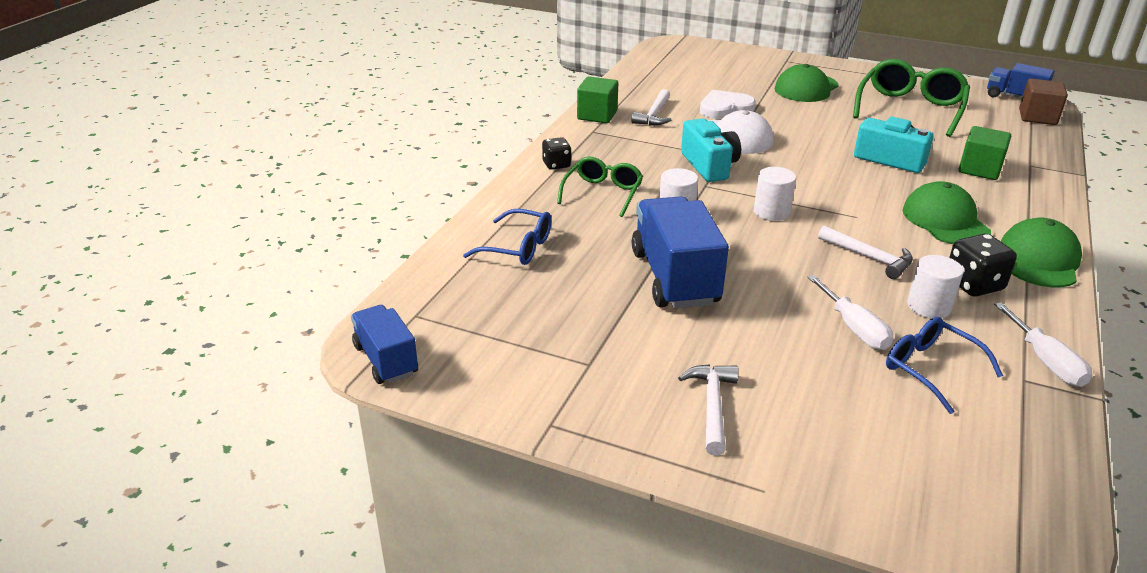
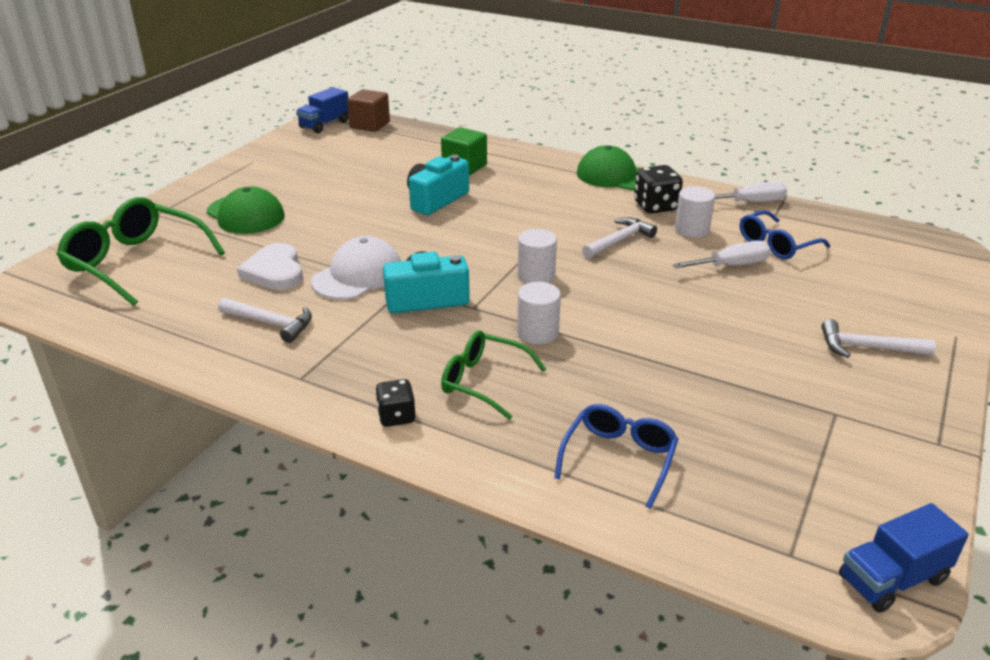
camera: 85 degrees left, 0 degrees up
green cube [577,77,618,123] -> none
blue truck [632,196,729,309] -> none
green glasses [853,59,970,137] -> green glasses moved to [56,197,225,306]
green cap [903,181,991,244] -> none

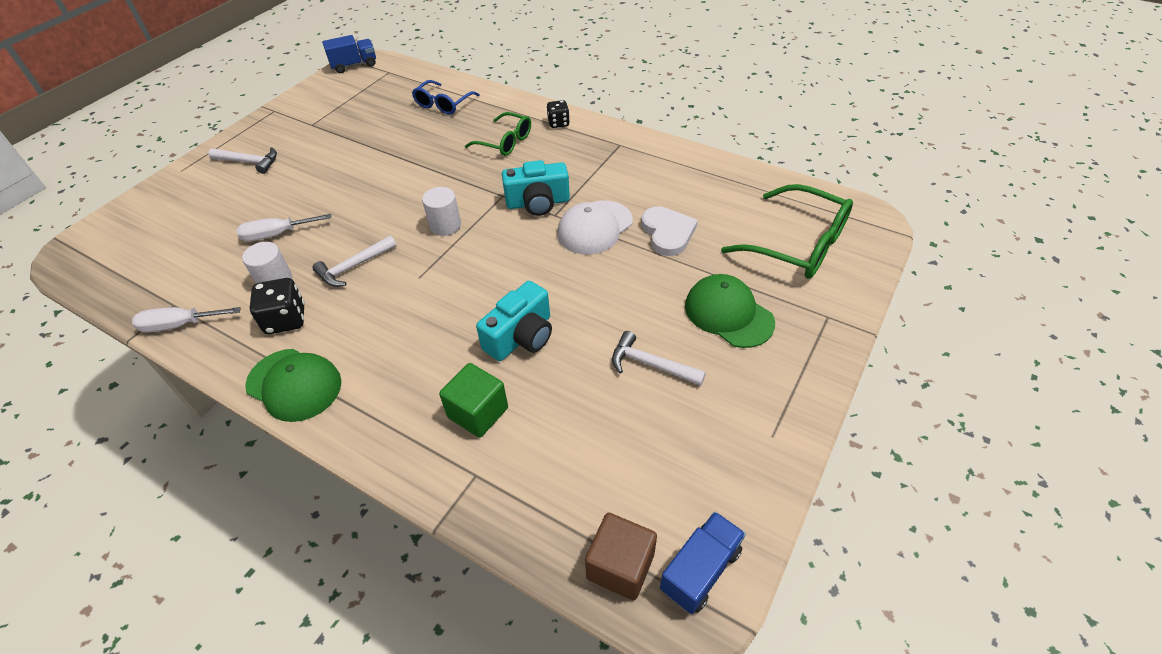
camera: 175 degrees left, 15 degrees up
white hammer [218,298,312,343] -> white hammer moved to [612,331,706,386]
white cylinder [517,282,561,344] -> none
blue glasses [740,210,830,259] -> none

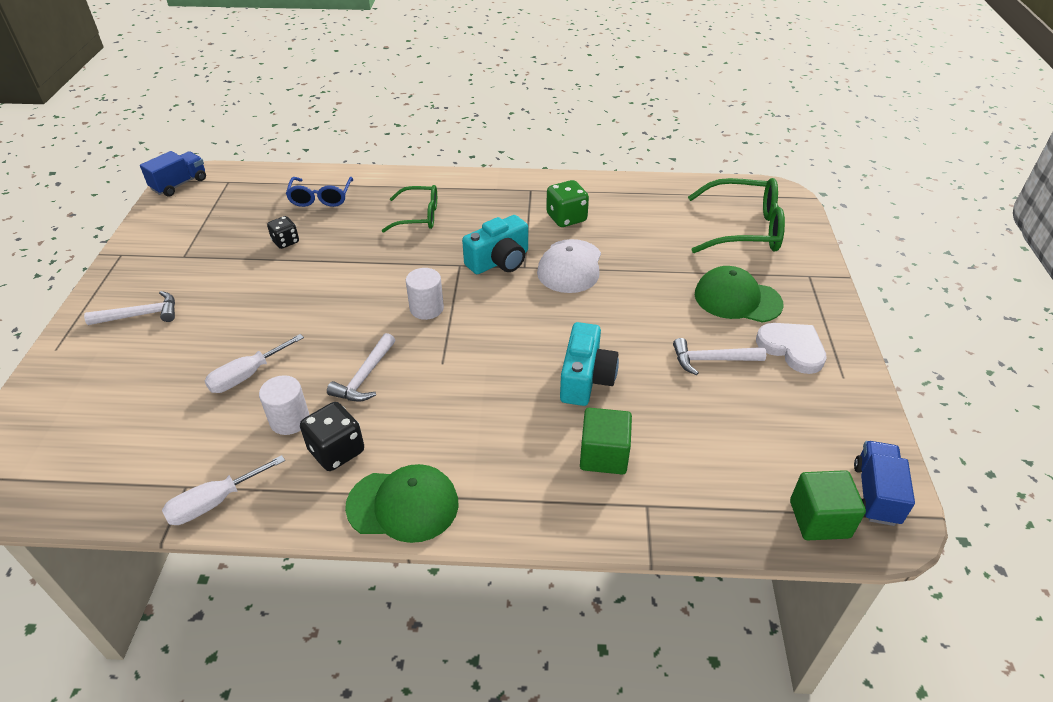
camera: 30 degrees left, 5 degrees down
black dice [547,100,570,128] -> black dice moved to [267,216,299,249]
brown cube [585,513,657,600] -> green cube [790,470,866,541]
white heart [641,206,698,256] -> white heart moved to [756,323,827,374]
none -> green dice [546,180,589,227]

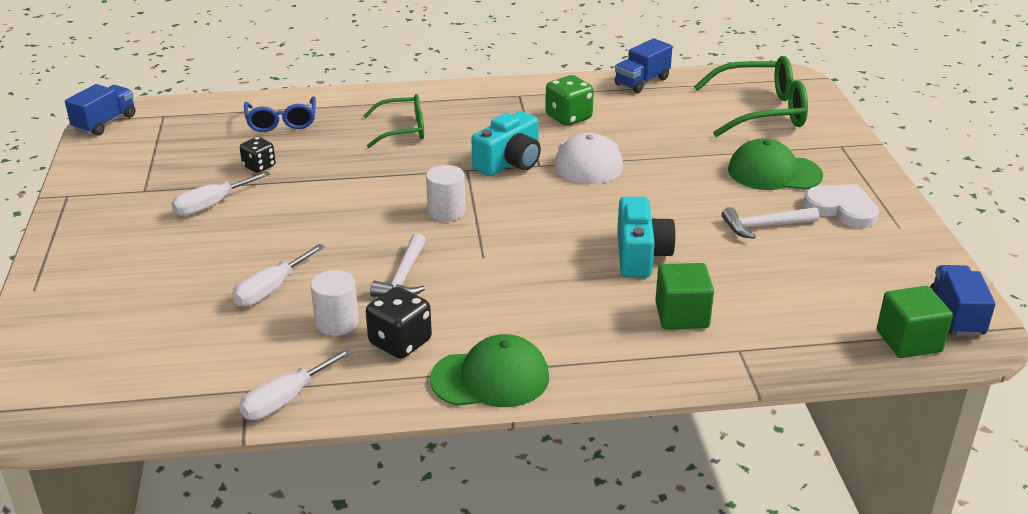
camera: 10 degrees left, 10 degrees down
white hammer [84,291,175,325] -> none
none -> white screwdriver [171,171,270,216]
none -> blue truck [615,38,673,93]

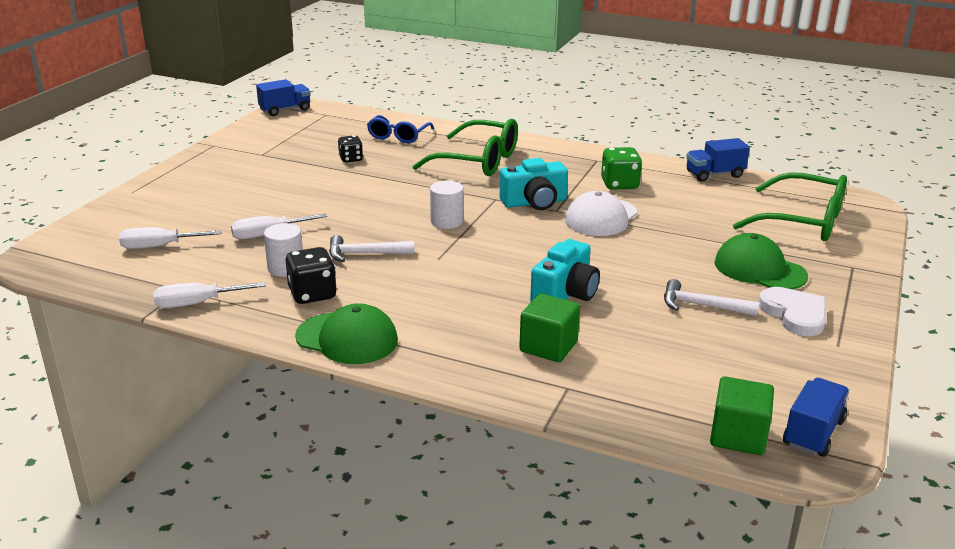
camera: 30 degrees right, 5 degrees down
white screwdriver [171,171,270,216] -> white screwdriver moved to [119,227,222,249]
green glasses [363,94,424,148] -> green glasses [412,119,518,176], size x1.62
white hammer [370,233,426,297] -> white hammer turned 45 degrees clockwise [329,235,414,262]

